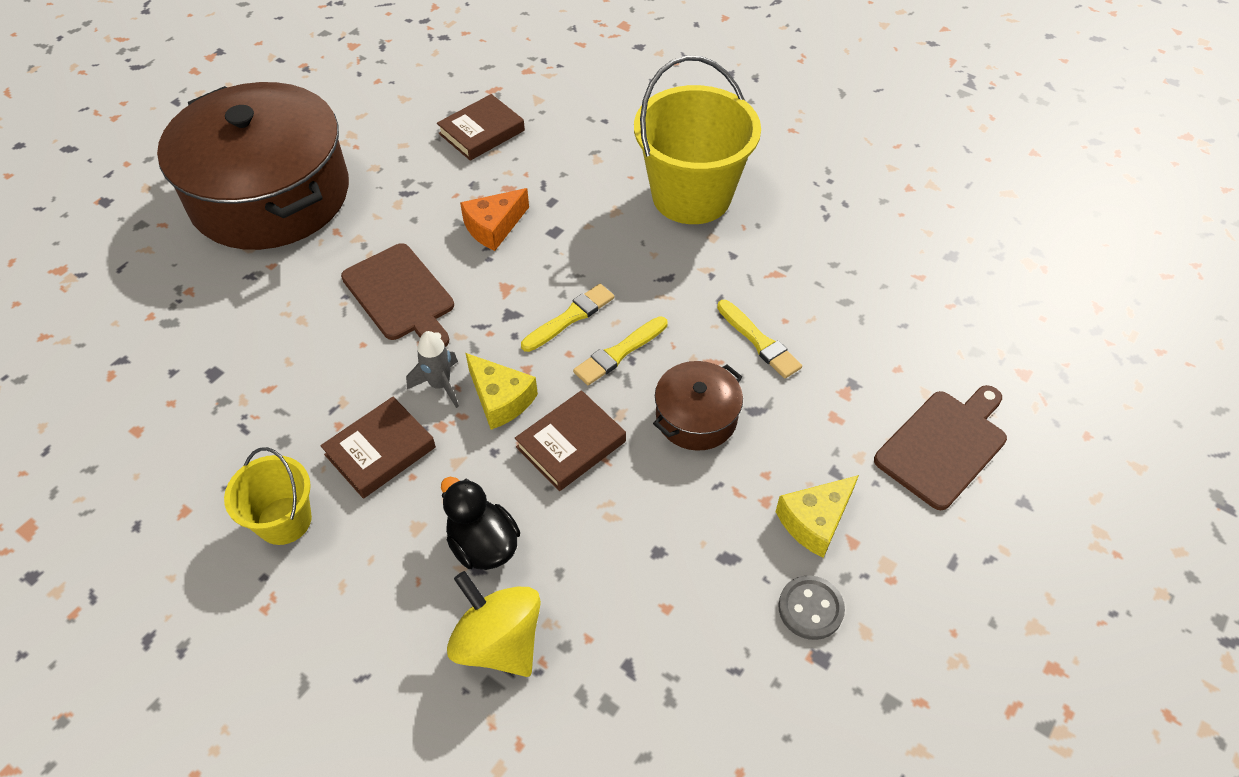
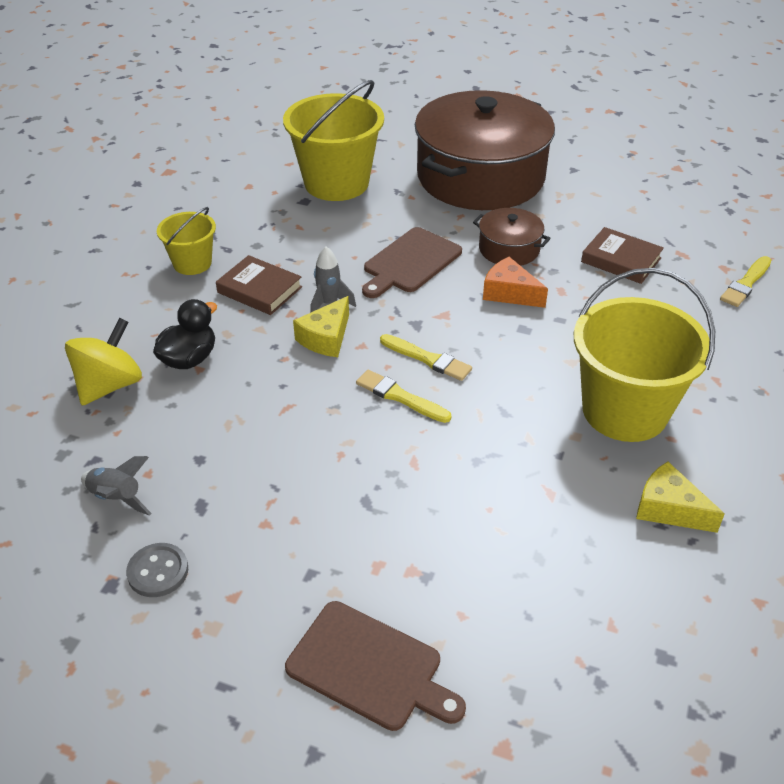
camera: 75 degrees right, 10 degrees down
brown book [515,390,626,491] -> none
brown pot [653,361,743,451] -> brown pot moved to [473,208,551,266]
yellow brush [717,300,802,378] -> yellow brush moved to [720,256,771,307]
yellow cheese [775,475,859,558] -> yellow cheese moved to [636,462,725,533]
none -> grey rocket [81,456,152,516]
none -> yellow bucket [283,80,384,201]

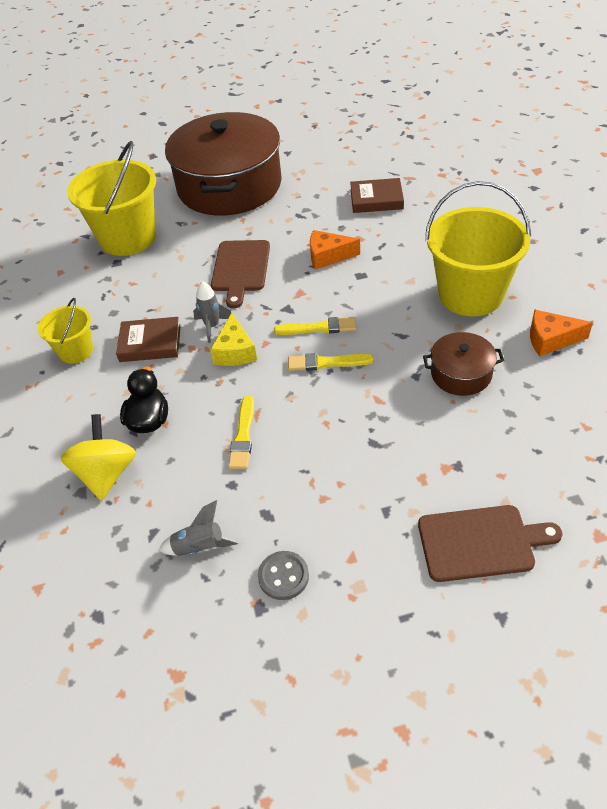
camera: 30 degrees left, 5 degrees up
brown pot [473,208,551,266] -> brown pot moved to [423,332,504,396]
yellow cheese [636,462,725,533] -> orange cheese [530,310,593,357]
yellow brush [720,256,771,307] -> yellow brush moved to [228,396,254,469]

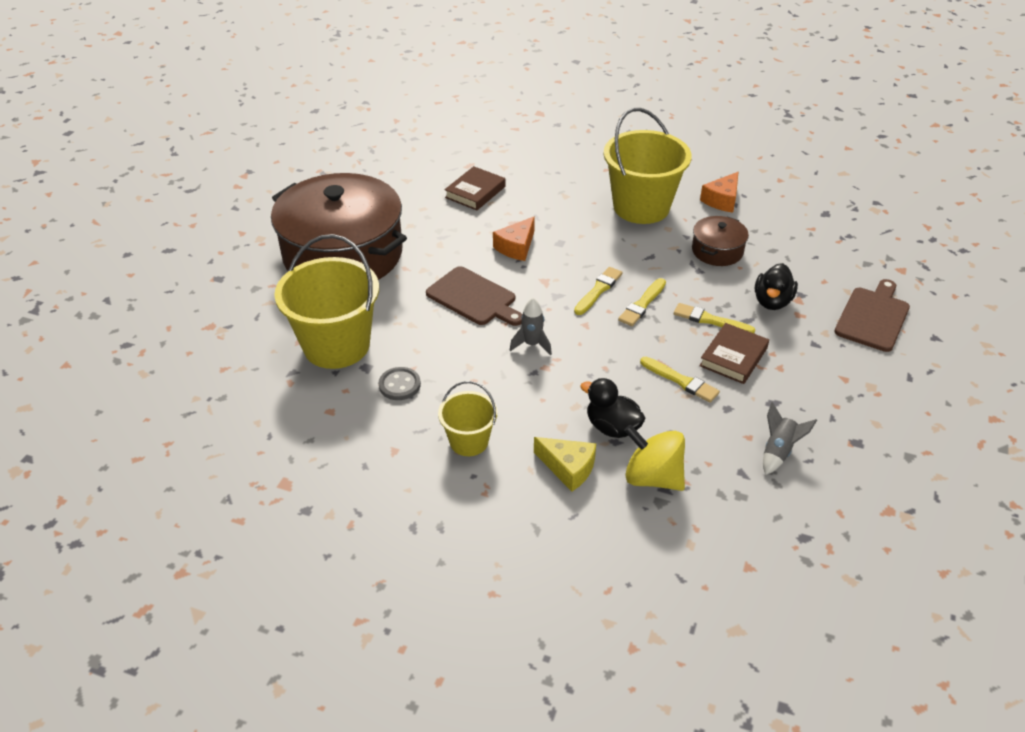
camera: 60 degrees left, 5 degrees down
brown book [116,317,181,362] -> brown book moved to [699,323,769,384]
yellow cheese [210,313,257,366] -> yellow cheese moved to [534,437,596,492]
grey button [258,551,309,600] -> grey button moved to [379,367,421,400]
none -> yellow brush [674,303,755,333]
none -> black duck [755,263,798,310]

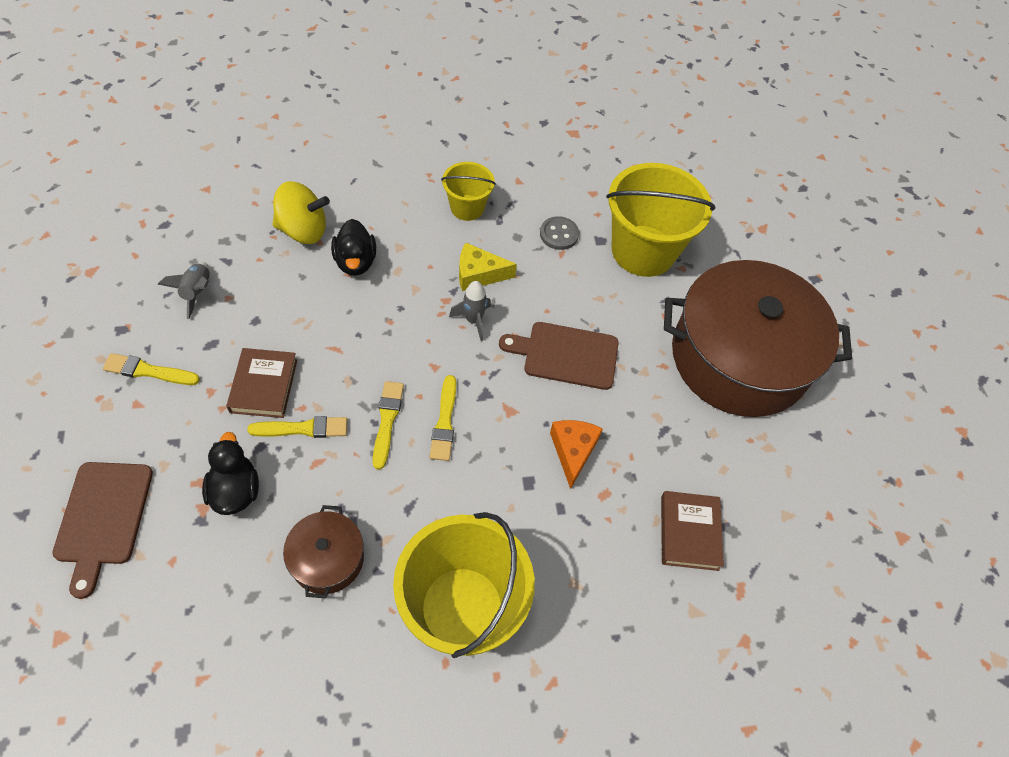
camera: 145 degrees right, 15 degrees up
yellow cheese [534,437,596,492] -> yellow cheese moved to [459,243,517,291]
black duck [580,378,646,438] -> black duck turned 75 degrees clockwise [331,219,376,276]
yellow brush [640,357,720,403] -> yellow brush moved to [103,353,200,385]
orange cheese [700,172,739,213] -> none

